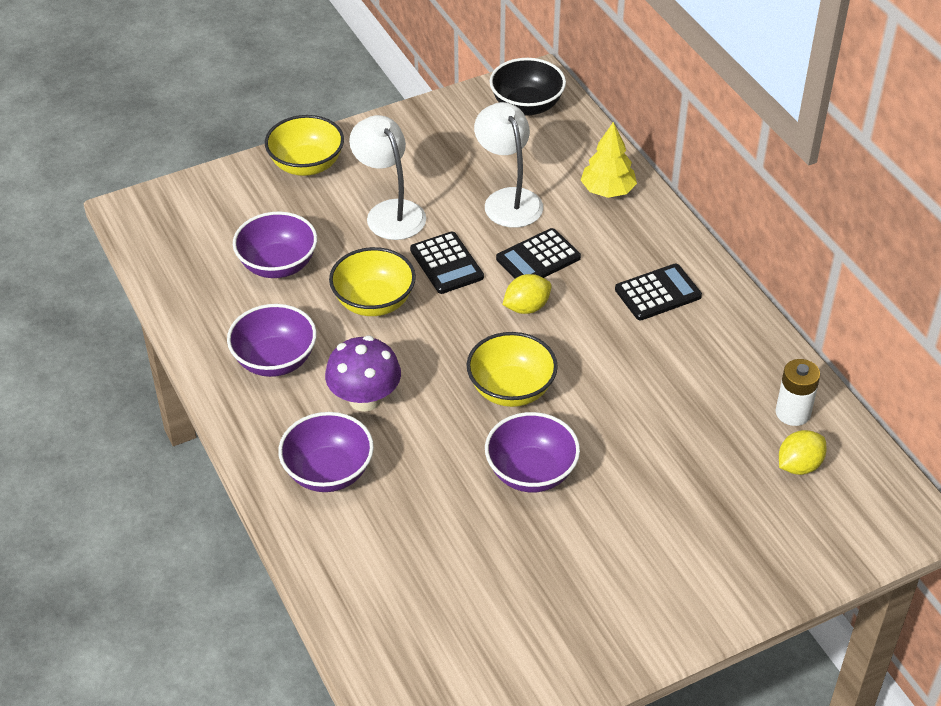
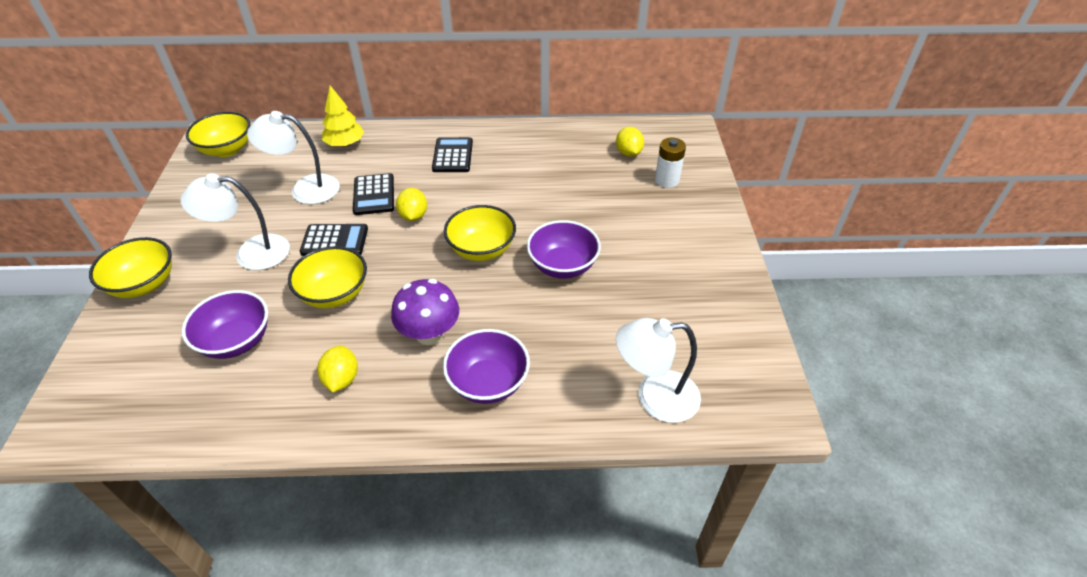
camera: 65 degrees left, 0 degrees up
purple bowl [227,304,317,377] -> yellow lemon [317,345,358,392]
black bowl [490,58,566,116] -> yellow bowl [186,112,251,157]
white battery [776,359,820,426] -> white battery moved to [655,138,686,188]
none -> white lamp [616,318,701,423]

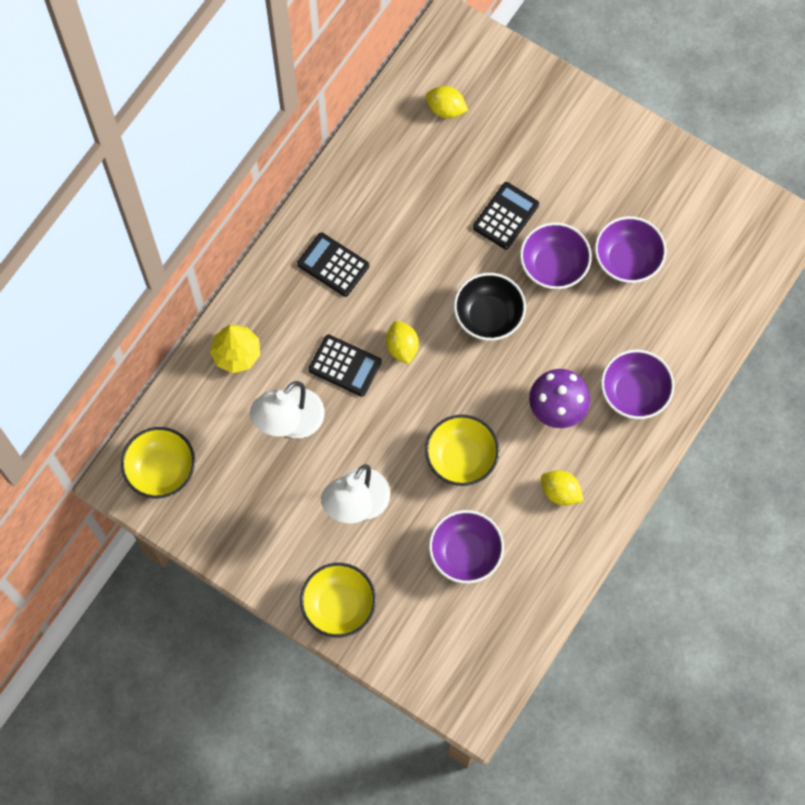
camera: 55 degrees left, 25 degrees up
black calculator [300,224,368,256] -> black calculator moved to [473,182,539,250]
yellow lemon [396,188,427,221] -> yellow lemon turned 45 degrees clockwise [386,321,419,364]
yellow bowl [444,205,516,261] -> black bowl [454,273,526,341]
white lamp [616,318,701,423] -> none
white battery [655,138,686,188] -> none
none -> purple bowl [595,216,666,283]

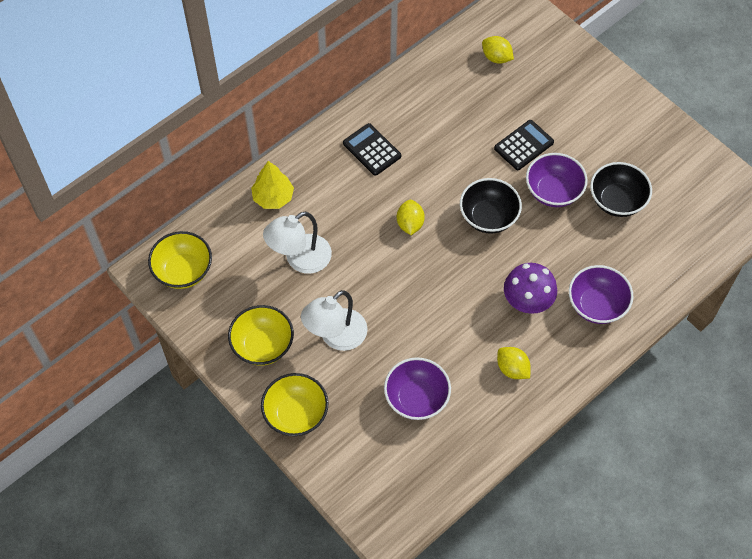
camera: 15 degrees right, 10 degrees down
black calculator [308,335,382,397] -> none
yellow bowl [425,415,499,486] -> yellow bowl moved to [228,305,294,366]
purple bowl [595,216,666,283] -> black bowl [590,162,652,217]

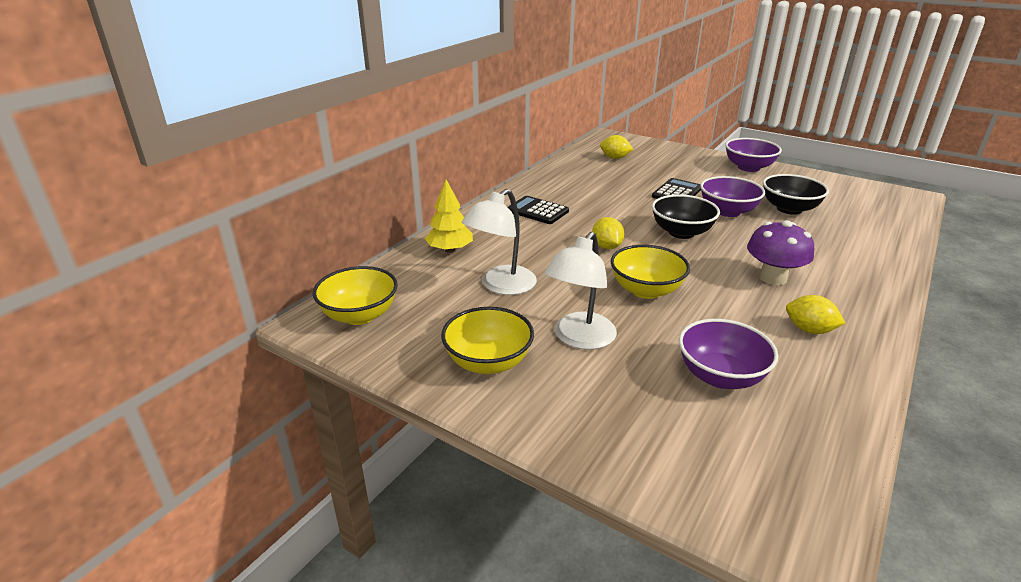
camera: 15 degrees left, 30 degrees down
yellow bowl [261,373,328,436] -> yellow bowl moved to [611,245,690,299]
purple bowl [569,265,633,324] -> purple bowl moved to [725,138,782,172]

